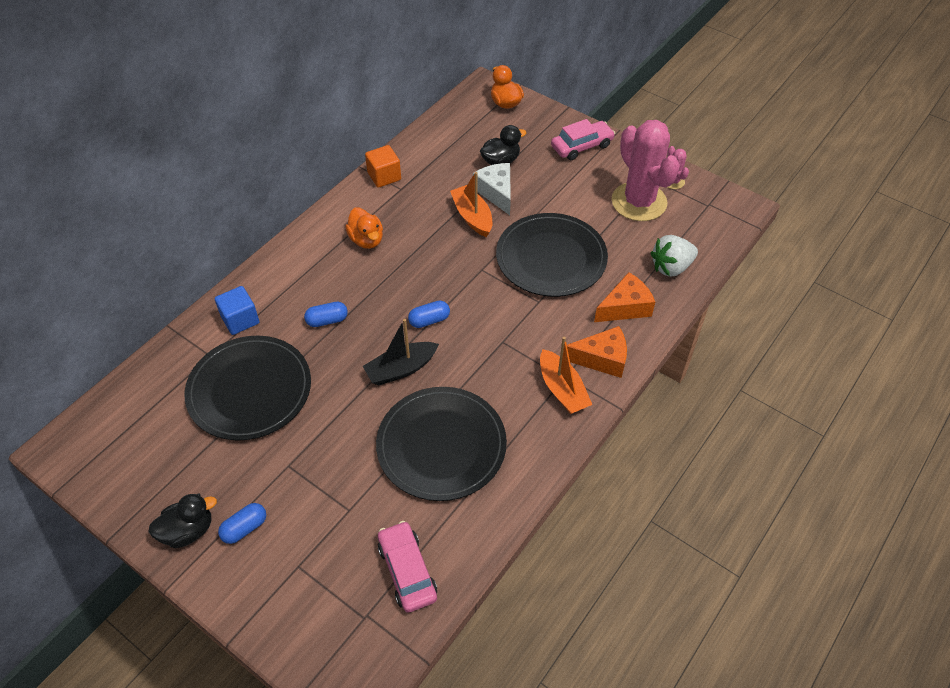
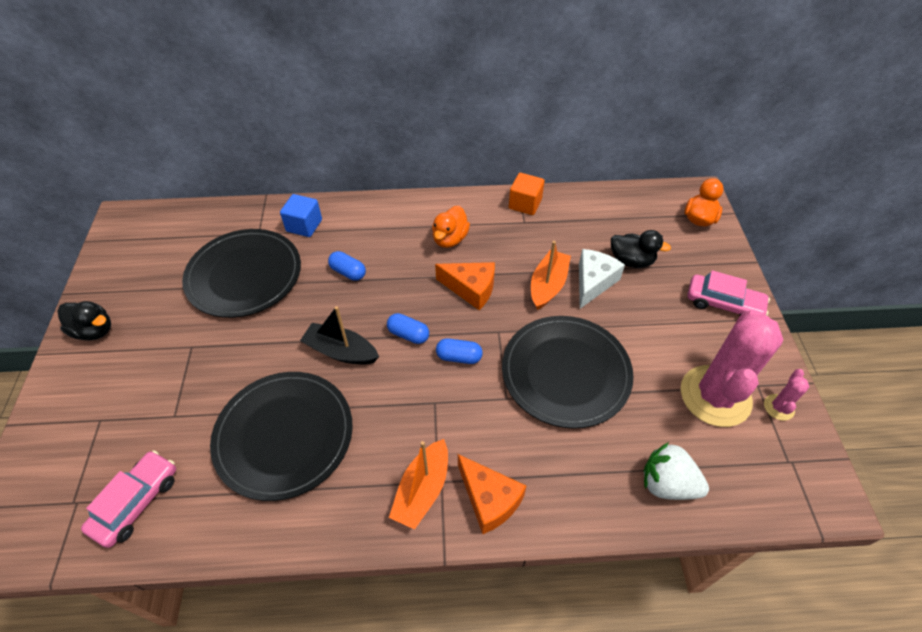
camera: 50 degrees right, 0 degrees up
blue capsule [218,503,266,544] -> blue capsule moved to [436,338,483,364]
orange cheese [594,272,655,322] -> orange cheese moved to [435,262,495,310]

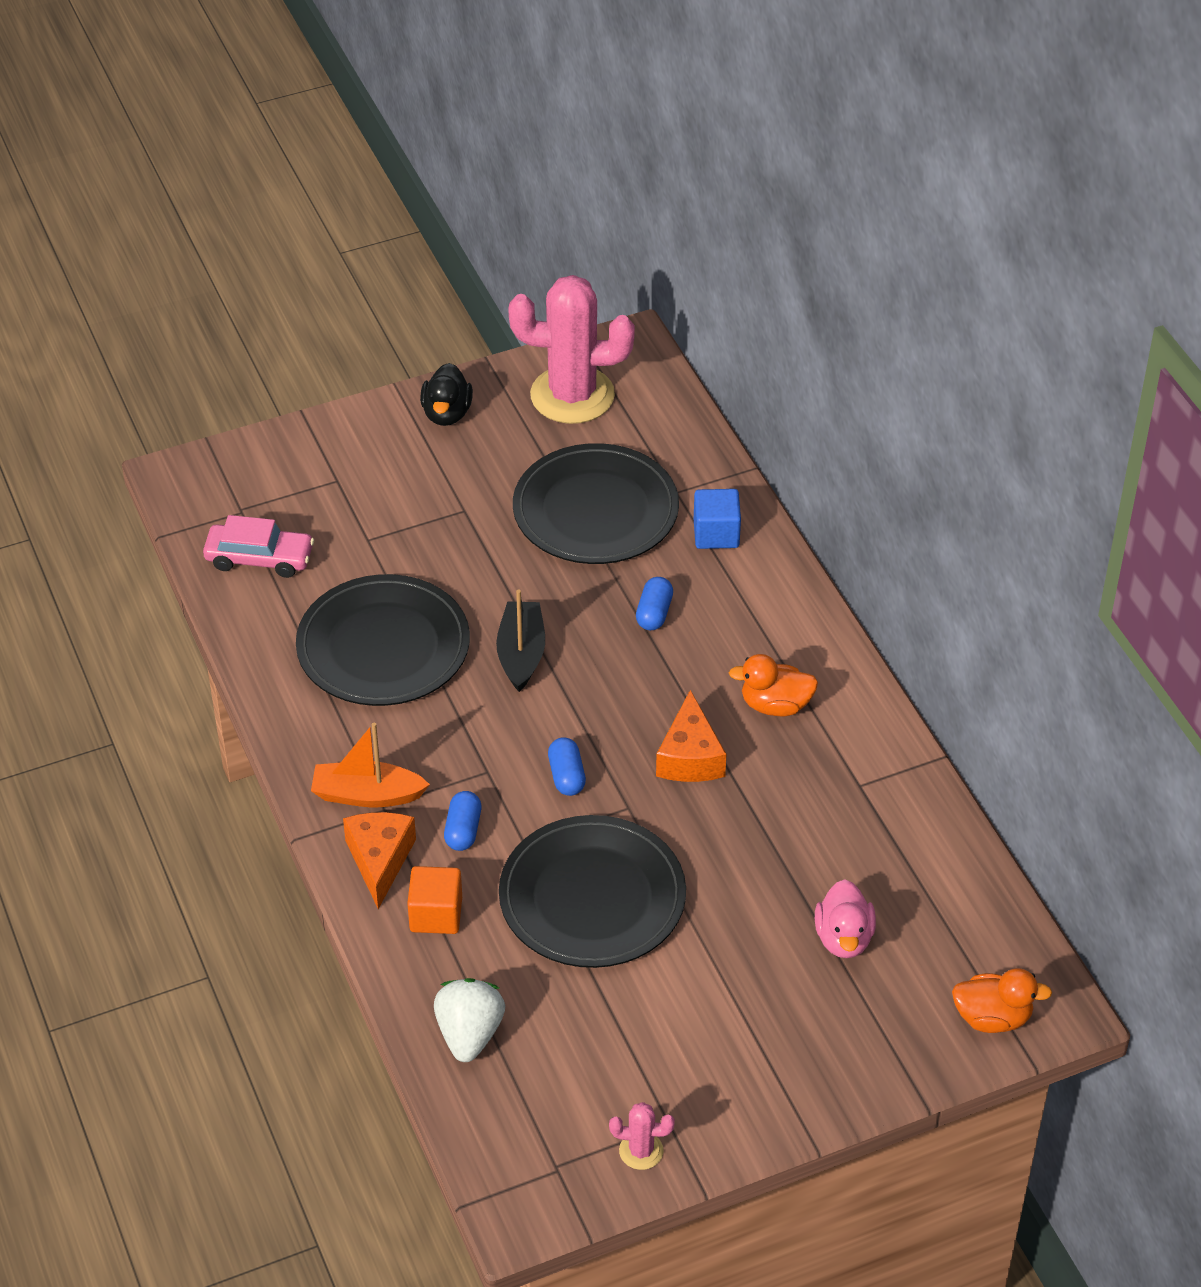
camera: 70 degrees right, 5 degrees down
blue capsule [387,313,429,344] -> blue capsule moved to [444,791,482,851]
orange cheese [458,454,526,534] -> orange cheese turned 150 degrees clockwise [343,812,416,909]
orange cube [509,173,544,215] -> orange cube moved to [407,866,462,934]
orange boat [531,241,571,310] -> none
white cheese [579,249,625,309] -> none
black duck [611,230,671,268] -> pink duck [815,879,876,958]
pink cactus [681,310,783,427] -> pink cactus moved to [508,275,635,424]
pink car [688,270,770,317] -> none

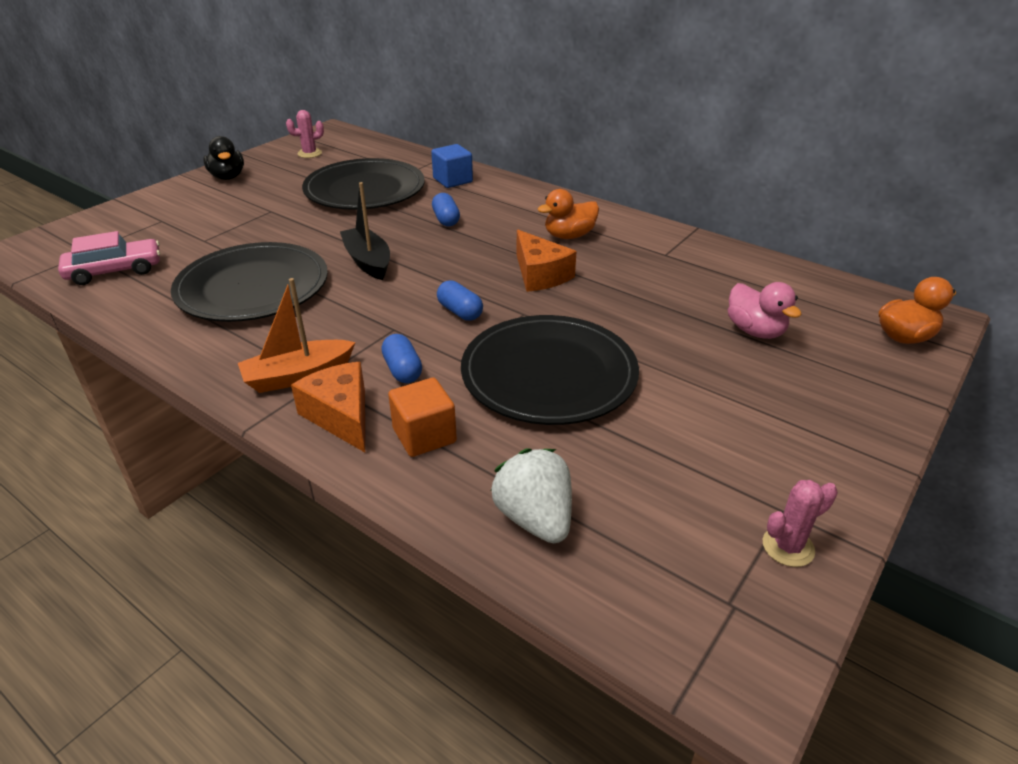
camera: 30 degrees left, 10 degrees down
pink cactus [508,275,635,424] -> pink cactus [286,110,324,158], size x0.42

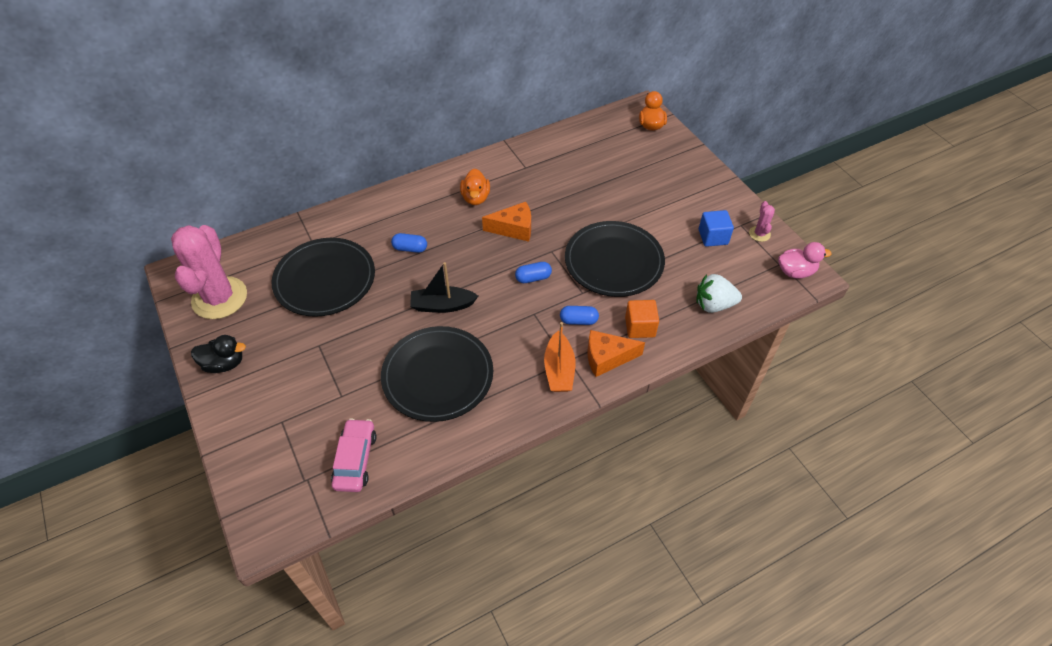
camera: 65 degrees left, 15 degrees up
pink cactus [286,110,324,158] -> pink cactus [171,225,247,319], size x2.38
blue cube [431,144,473,188] -> blue cube moved to [699,210,734,247]
pink duck [728,282,802,339] -> pink duck moved to [778,242,832,279]

